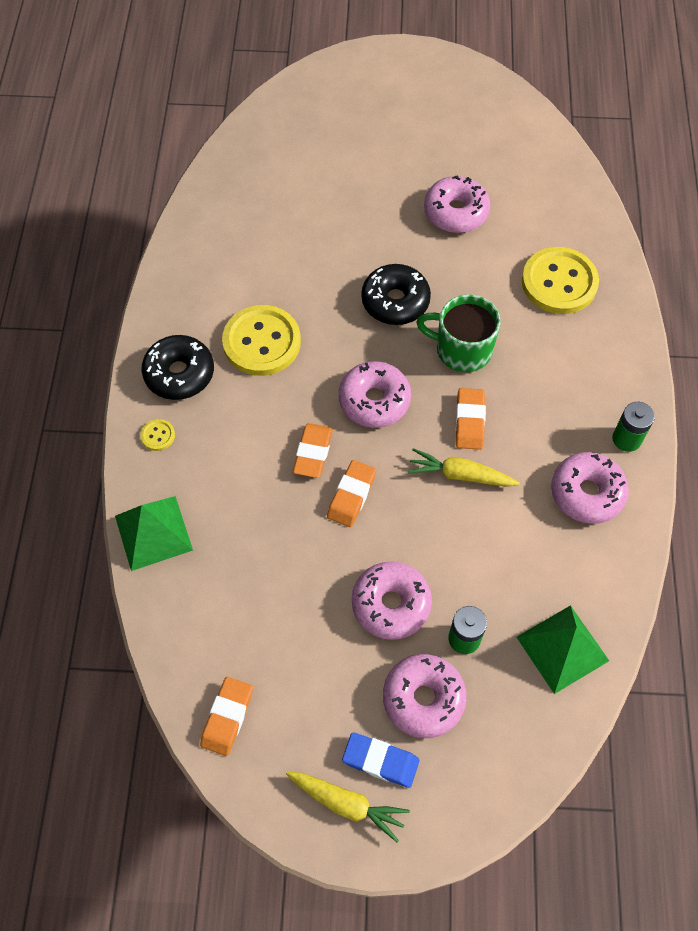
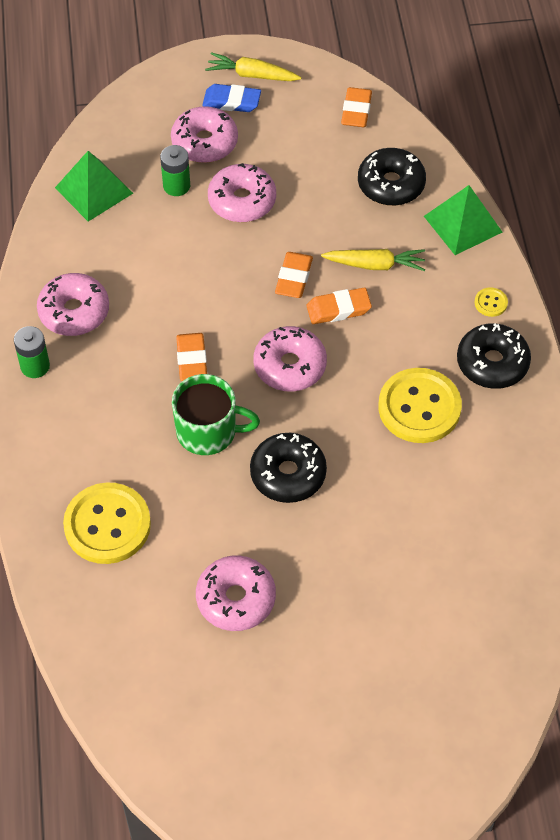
camera: 170 degrees right, 5 degrees down
orange eraser [293,423,333,478] -> orange eraser turned 75 degrees clockwise [307,288,372,324]
yellow carrot [408,448,520,487] -> yellow carrot moved to [321,249,425,271]
none -> black donut [358,148,426,206]

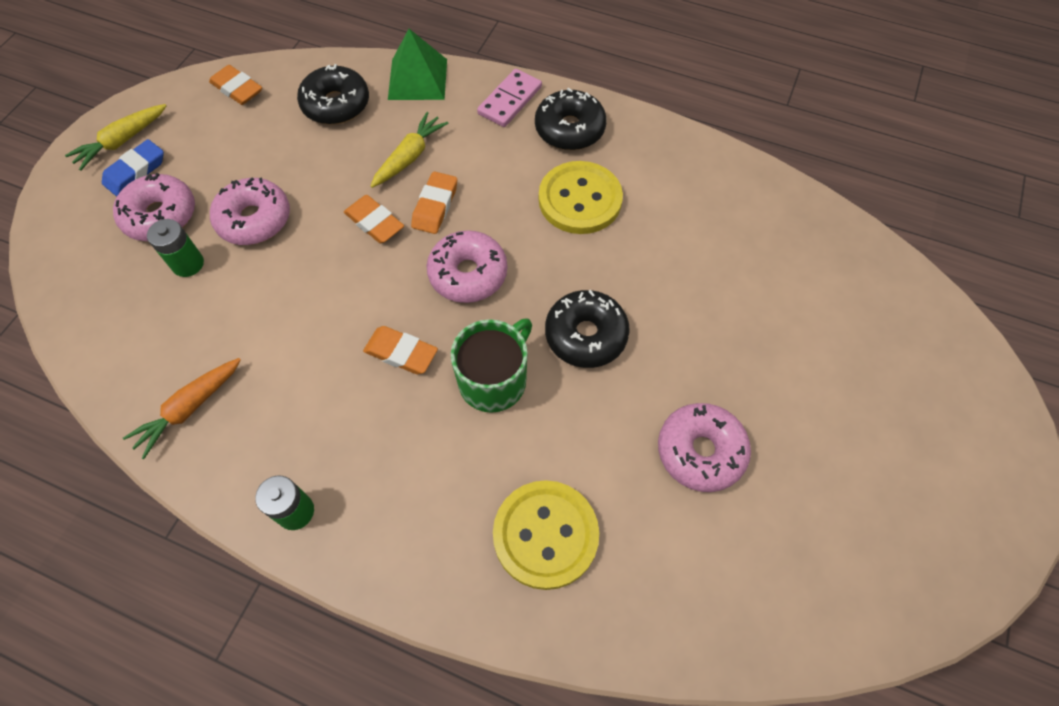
camera: 60 degrees left, 5 degrees up
pink donut [37,273,109,336] -> none
green pyramid [55,151,133,222] -> none
yellow button [475,287,508,317] -> pink domino [477,69,542,127]
none -> orange carrot [123,358,241,459]

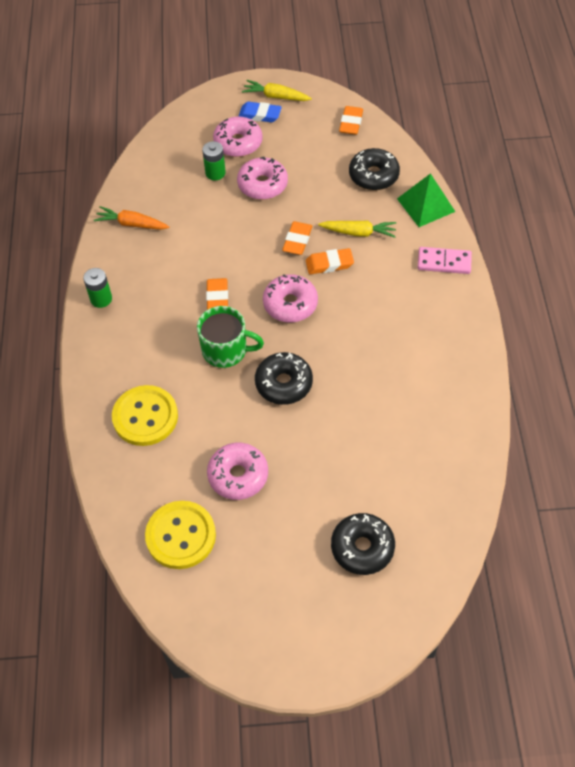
camera: 65 degrees right, 5 degrees down
black donut [535,88,607,150] -> black donut moved to [331,513,395,575]
yellow button [539,161,623,234] -> yellow button moved to [145,501,216,569]

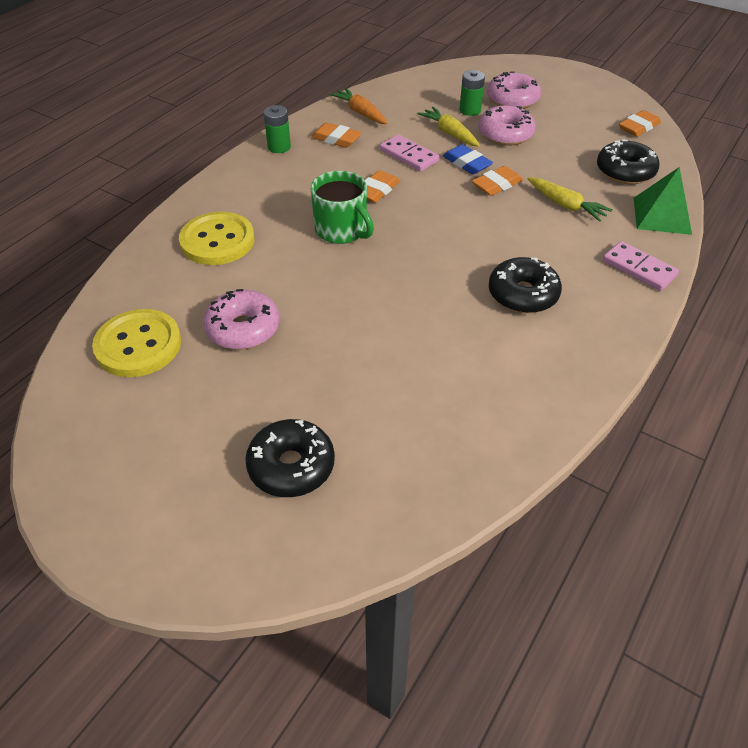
camera: 35 degrees right, 10 degrees down
blue eraser [239,102,282,123] -> blue eraser moved to [443,144,493,174]
yellow carrot [242,80,312,101] -> yellow carrot moved to [417,107,480,147]
black donut [255,352,313,405] -> black donut moved to [489,257,562,313]
pink donut [263,274,318,323] -> none
orange eraser [306,248,354,274] -> orange eraser moved to [311,122,362,148]
none -> pink domino [380,134,439,172]

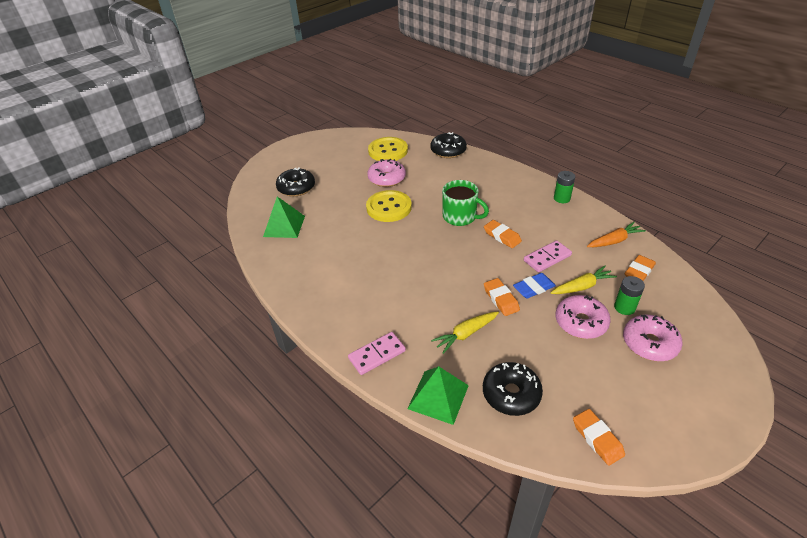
camera: 105 degrees right, 5 degrees down
yellow button [179,212,255,265] -> yellow button moved to [366,190,412,222]
orange eraser [311,122,362,148] -> orange eraser moved to [624,255,656,281]
green mug [311,171,374,244] -> green mug turned 120 degrees counterclockwise [442,180,489,226]
black donut [489,257,562,313] -> black donut moved to [430,132,467,158]
none -> green pyramid [263,197,305,238]

